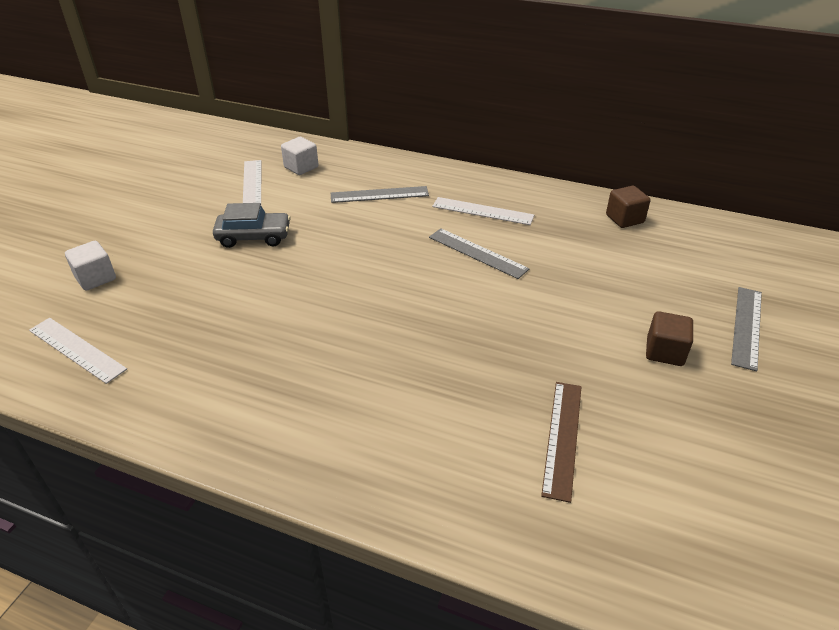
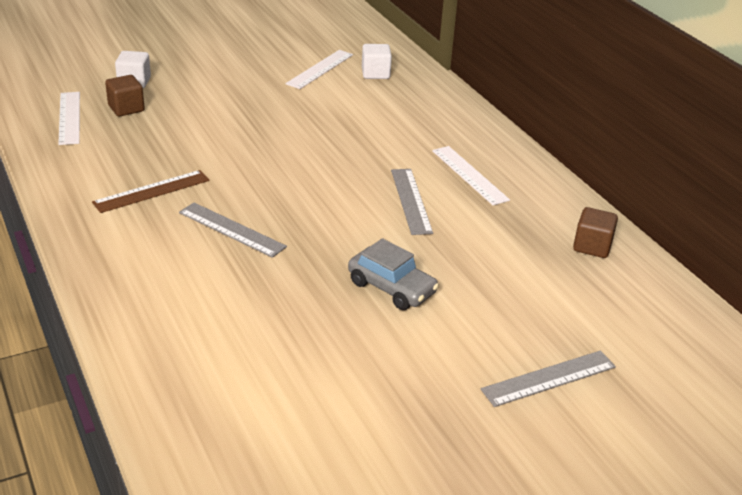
camera: 40 degrees right, 5 degrees down
grey car [213,203,291,248] -> grey car moved to [348,238,439,310]
grey ruler [331,186,429,203] -> grey ruler moved to [179,203,287,258]
brown ruler [541,382,581,503] -> brown ruler moved to [92,170,210,213]
brown cube [646,311,693,366] -> brown cube moved to [105,75,145,116]

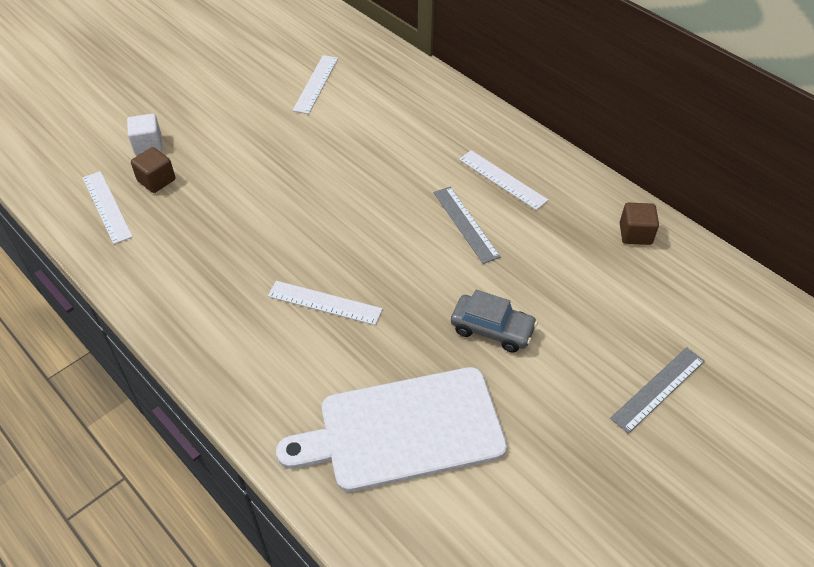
camera: 15 degrees left, 15 degrees up
brown ruler [92,170,210,213] -> none
grey ruler [179,203,287,258] -> white ruler [268,281,383,325]
white cube [362,44,392,79] -> none
none -> white cutting board [276,367,507,492]

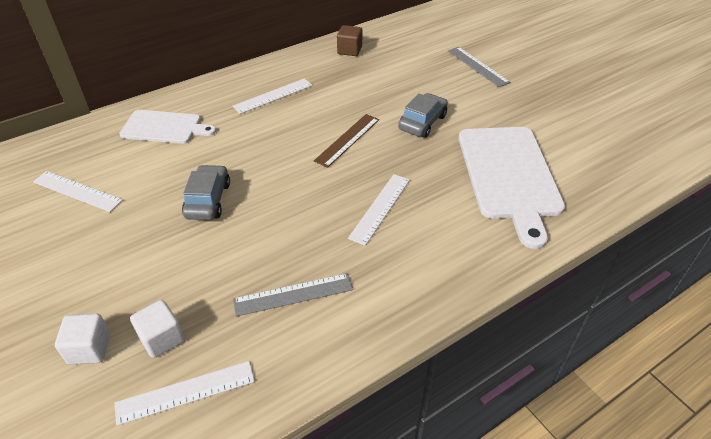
camera: 80 degrees left, 5 degrees down
brown cube [131,147,175,193] -> white cube [130,300,184,358]
grey ruler [434,187,501,264] -> grey ruler moved to [233,273,353,317]
none -> white cutting board [119,110,216,144]
none -> grey car [182,165,230,220]
none -> brown ruler [314,114,379,168]

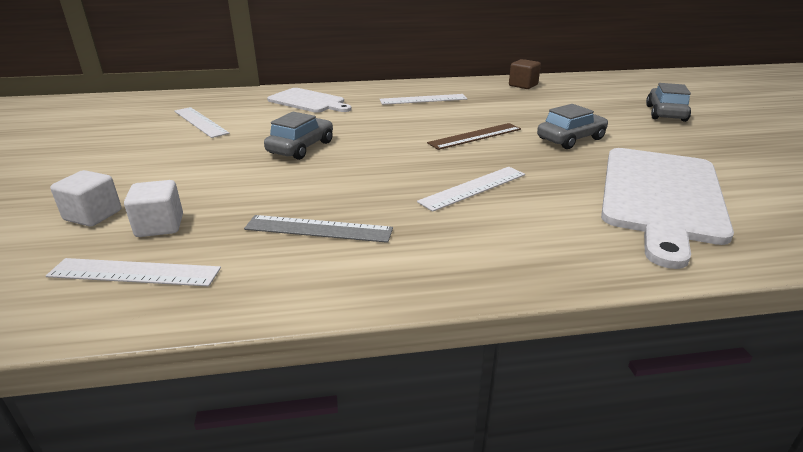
camera: 25 degrees right, 15 degrees down
grey ruler [448,47,510,87] -> grey car [646,83,691,122]

